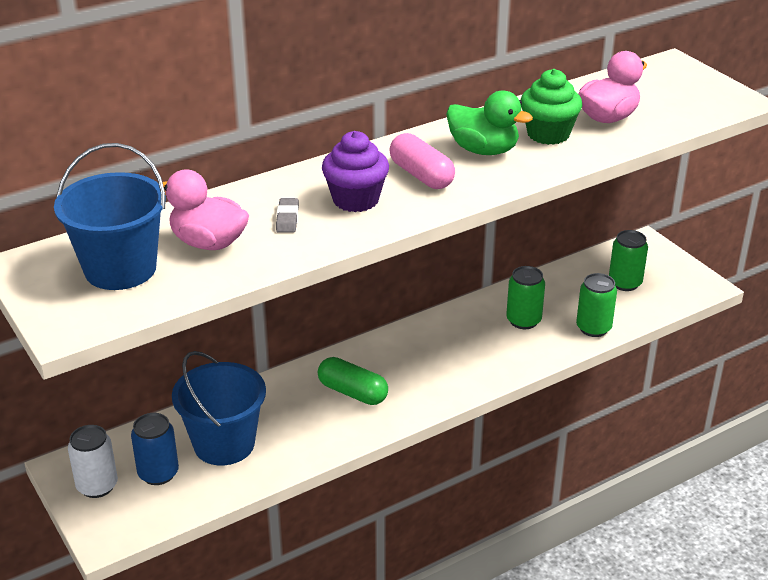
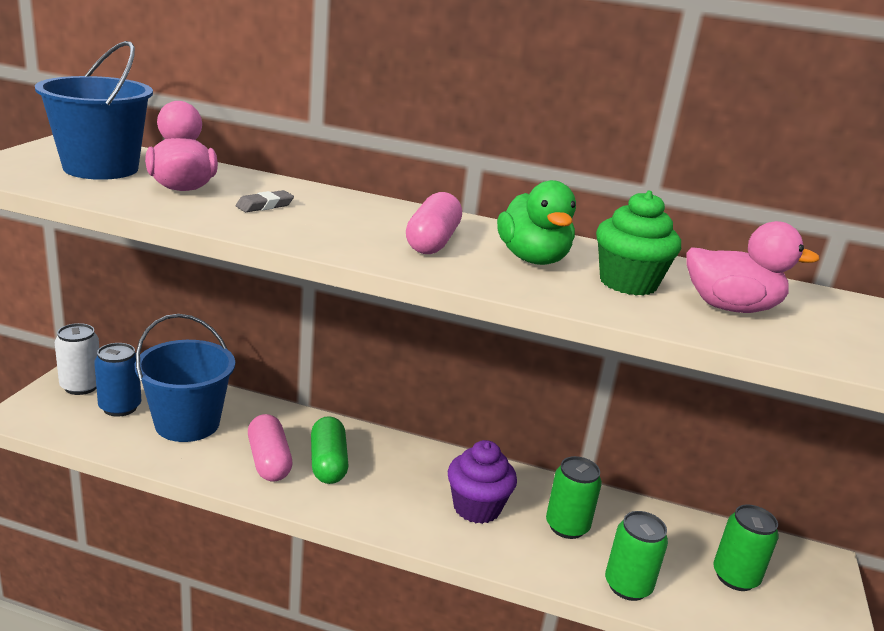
camera: 45 degrees right, 10 degrees down
purple cupcake [322,131,389,212] -> purple cupcake moved to [448,440,517,524]
none -> pink capsule [248,414,292,481]

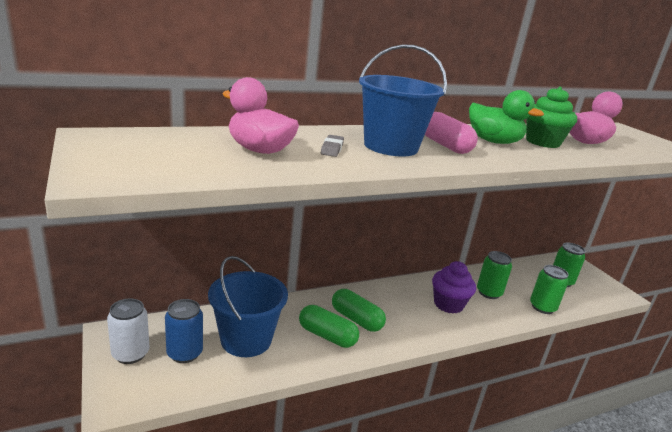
camera: 40 degrees left, 0 degrees up
blue bucket [35,41,153,180] -> blue bucket moved to [359,44,447,156]
pink capsule [248,414,292,481] -> green capsule [299,305,359,348]

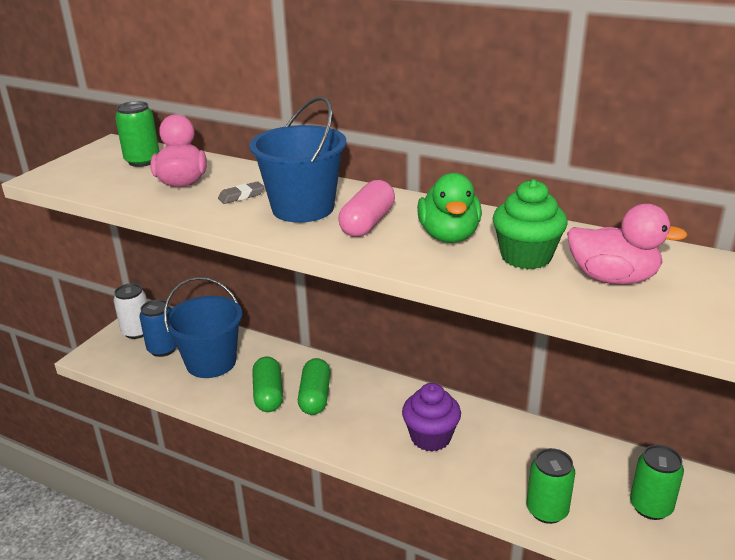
camera: 55 degrees right, 5 degrees up
green can [477,251,512,299] -> green can moved to [115,101,159,167]

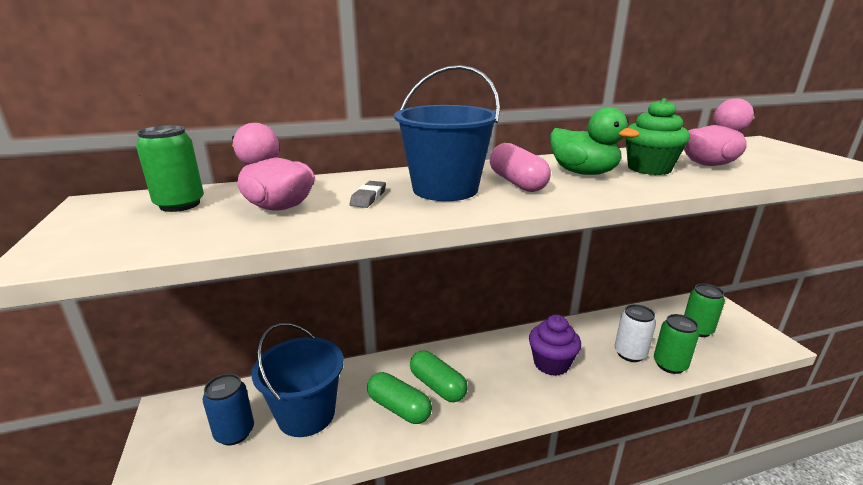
camera: 45 degrees left, 5 degrees down
white can [113,283,147,339] -> white can moved to [614,304,656,362]

